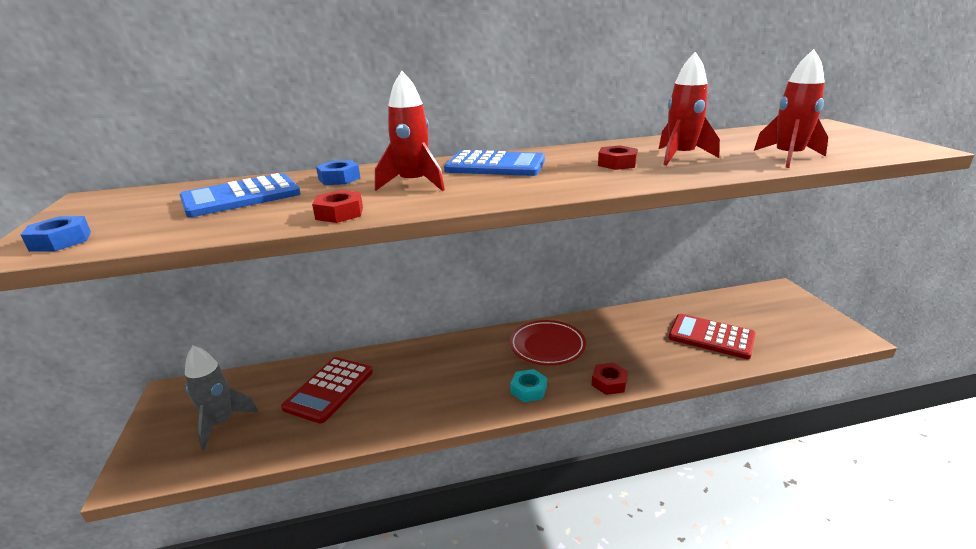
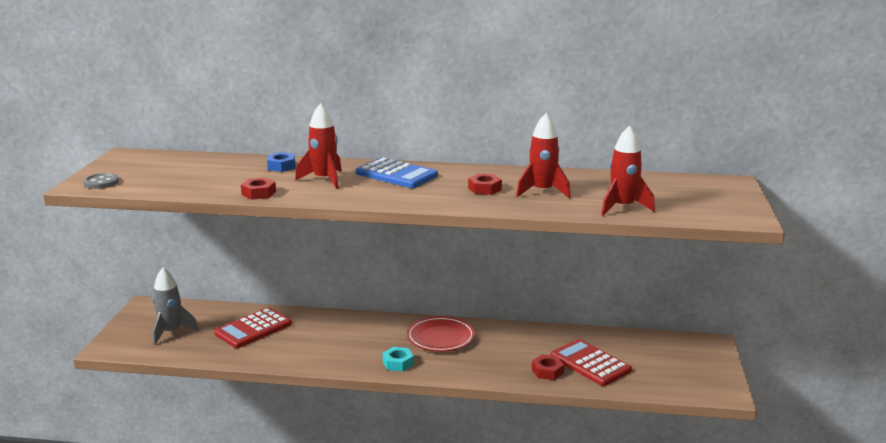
camera: 20 degrees right, 5 degrees down
blue nut [21,216,91,252] -> grey button [84,173,119,189]
blue calculator [180,173,301,217] -> none
red nut [592,363,628,395] -> red nut moved to [532,355,564,380]

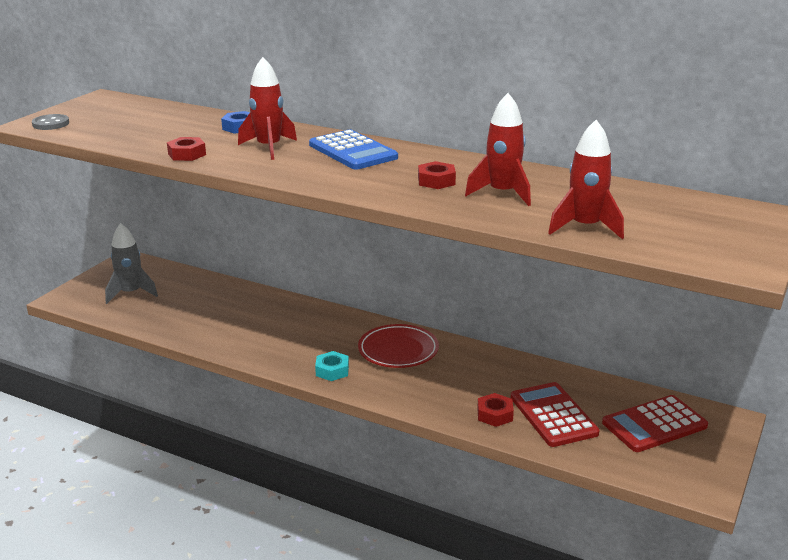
camera: 20 degrees right, 5 degrees up
red calculator [214,307,292,348] -> red calculator moved to [602,395,708,452]

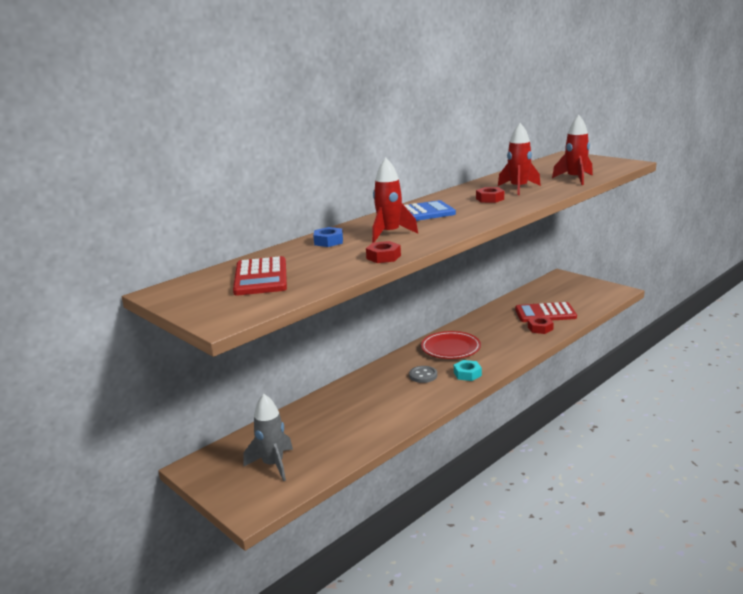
camera: 70 degrees left, 5 degrees down
grey button [32,114,69,130] -> grey button moved to [409,366,437,383]
red calculator [602,395,708,452] -> red calculator moved to [233,256,287,296]

